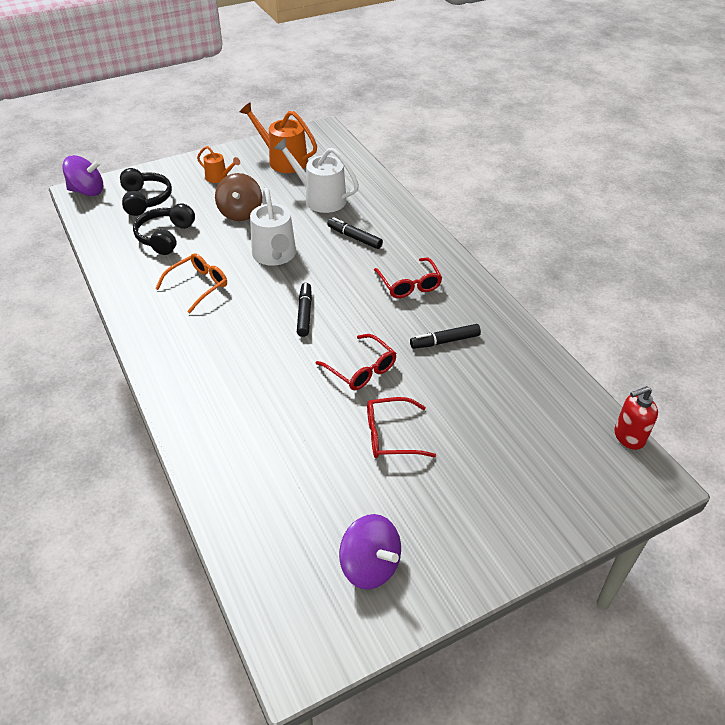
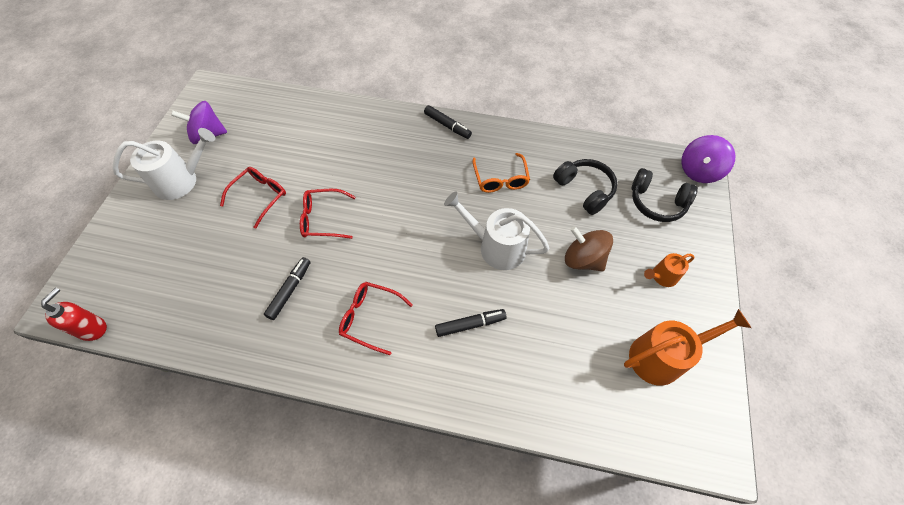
camera: 130 degrees right, 15 degrees up
white watering can [274,138,359,213] -> white watering can moved to [112,128,215,200]
black marker [297,283,312,337] -> black marker moved to [424,105,472,139]

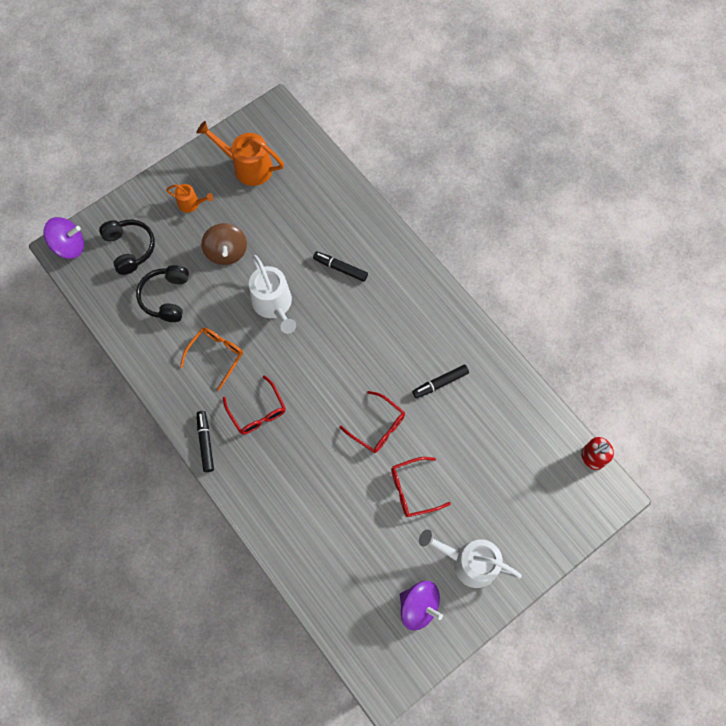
camera: 140 degrees left, 10 degrees up
red glasses [339,282,413,355] -> red glasses moved to [223,375,286,434]

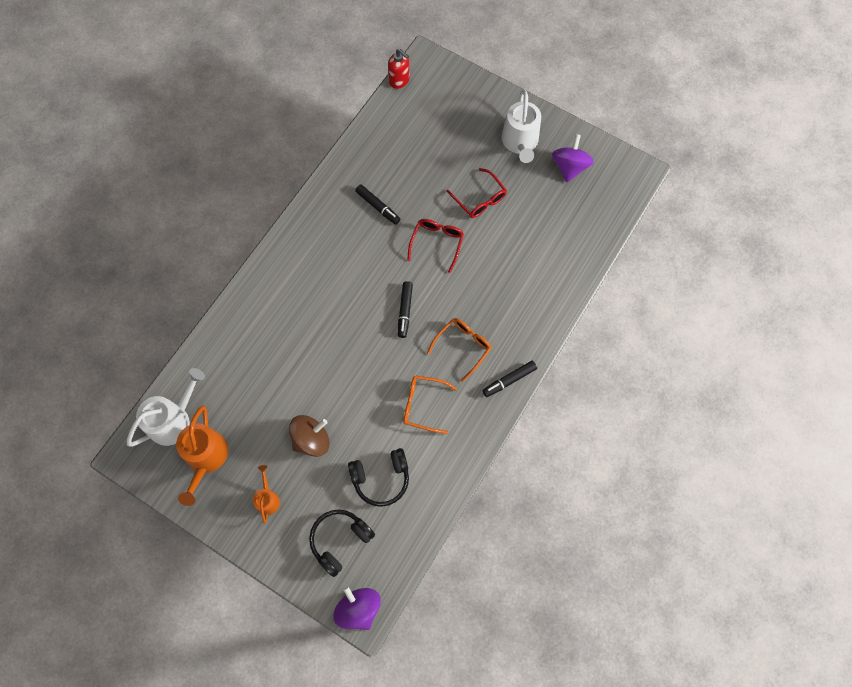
camera: 110 degrees left, 0 degrees up
red glasses [223,375,286,434] -> orange glasses [427,318,492,382]
white watering can [249,255,296,334] -> white watering can moved to [127,368,205,447]
black marker [313,251,368,282] -> black marker moved to [398,281,413,338]

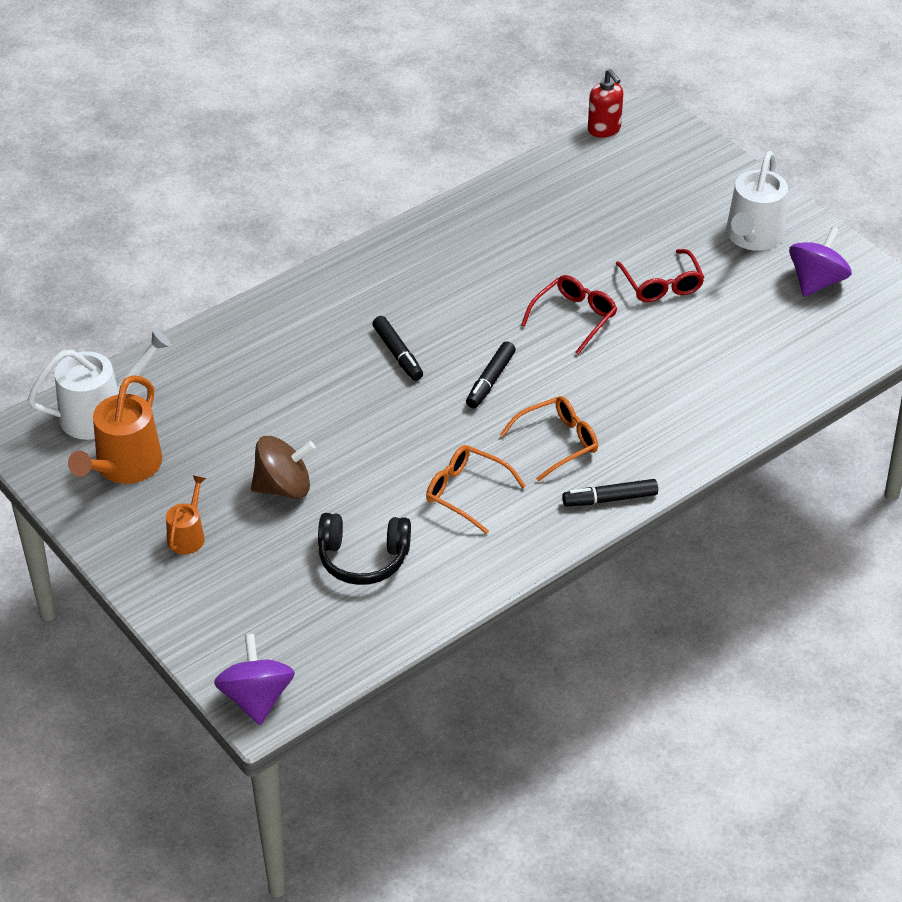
camera: 20 degrees right, 25 degrees down
black headphones [309,509,375,577] -> none
black marker [355,184,401,225] -> black marker moved to [372,316,423,381]

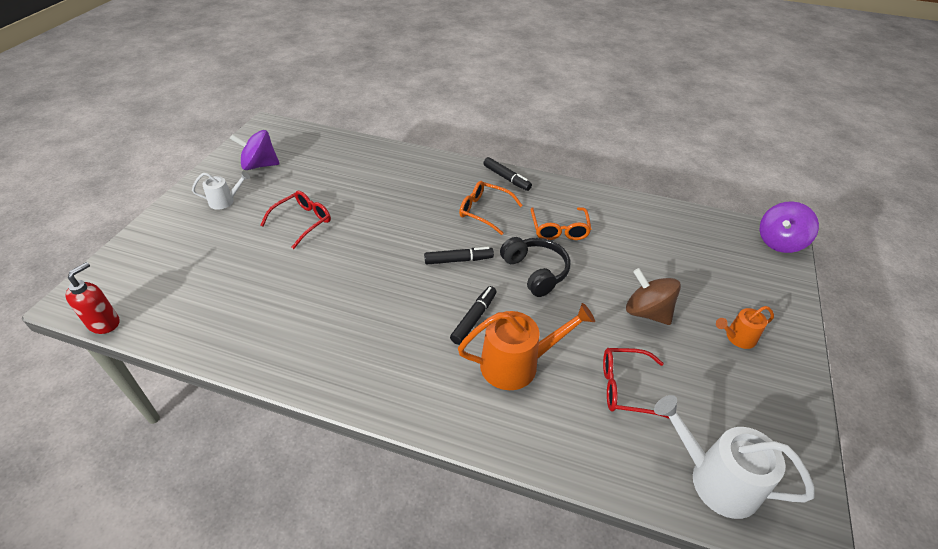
camera: 125 degrees left, 0 degrees up
orange watering can [68,375,162,484] -> orange watering can moved to [458,303,595,390]
black headphones [318,513,411,585] -> black headphones moved to [500,237,570,297]
red glasses [521,275,617,355] -> red glasses moved to [603,348,670,419]
white watering can [726,151,788,251] -> white watering can [192,171,250,210], size x0.55

